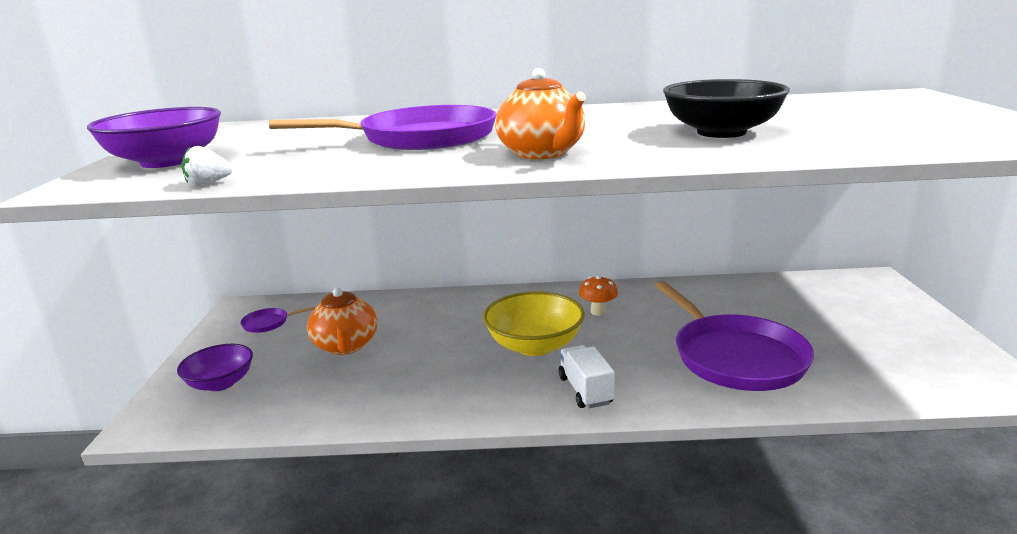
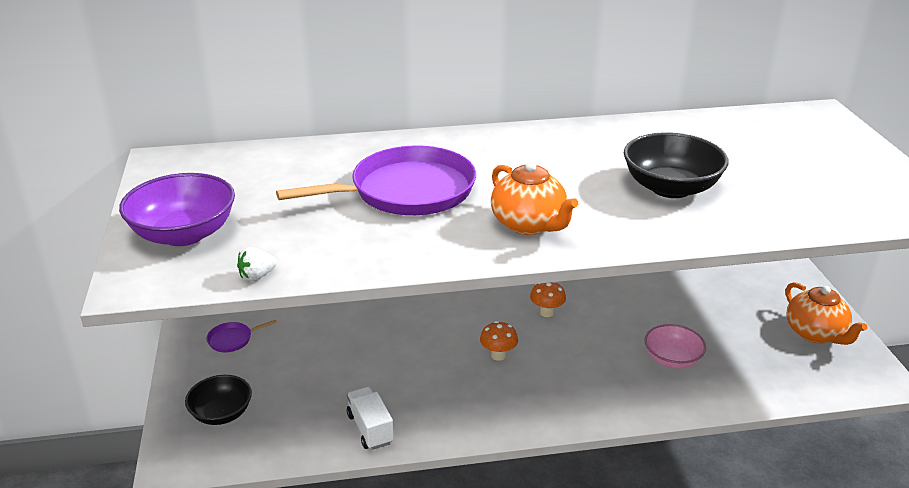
camera: 10 degrees left, 10 degrees up
purple bowl [177,344,253,391] -> black bowl [185,375,252,425]
orange teapot [307,287,377,355] -> orange teapot moved to [786,282,867,345]
yellow bowl [483,291,585,356] -> orange mushroom [480,321,518,361]
white truck [559,345,615,408] -> white truck moved to [347,387,394,450]
purple pan [655,281,814,391] -> pink bowl [644,324,706,369]

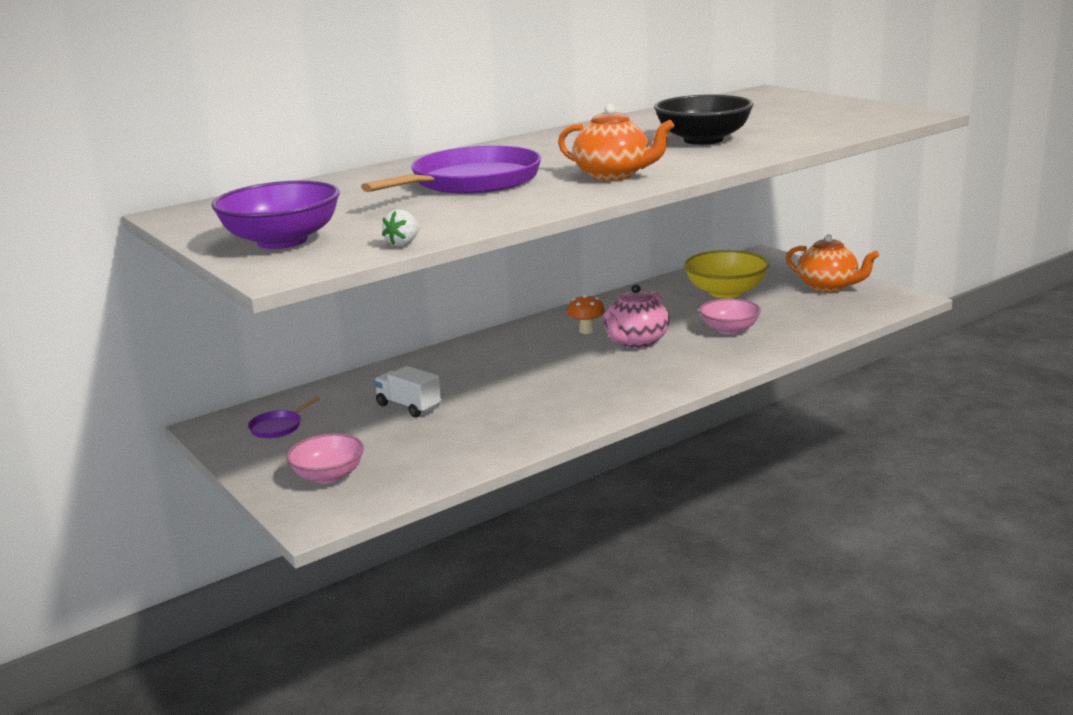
camera: 25 degrees left, 10 degrees down
black bowl [185,375,252,425] -> pink bowl [287,434,364,483]
white truck [347,387,394,450] -> white truck moved to [374,366,442,417]
orange mushroom [480,321,518,361] -> none
none -> pink teapot [604,284,670,349]
none -> yellow bowl [684,250,769,298]

